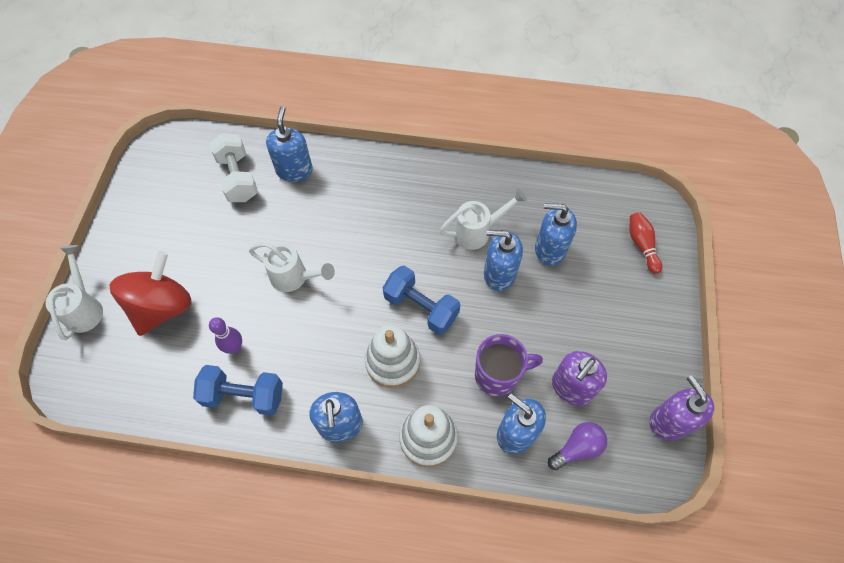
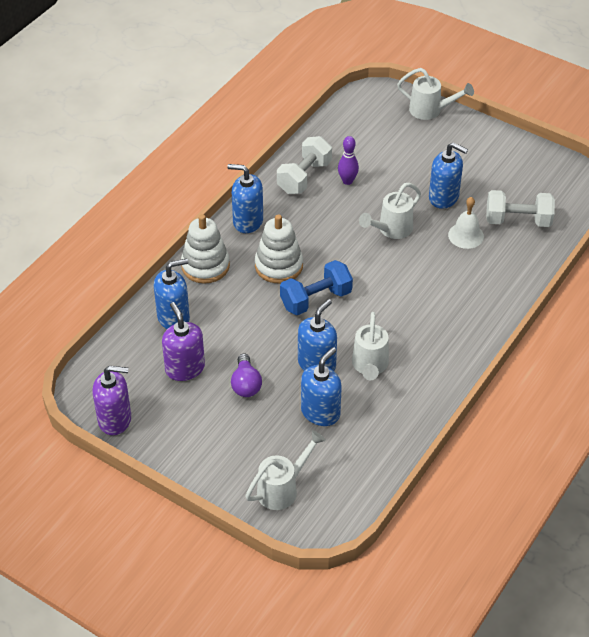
camera: 115 degrees right, 15 degrees down
red spinning top [110,251,192,336] -> none
blue dumbbell [193,365,283,416] -> white dumbbell [277,136,332,194]
blue soap dispenser [266,106,313,182] -> blue soap dispenser moved to [429,142,468,209]
purple mug [475,334,543,396] -> none
purple light bulb [548,422,607,470] -> purple light bulb moved to [231,353,262,397]
red bowling pin [630,212,662,274] -> white watering can [245,430,326,510]
none -> white bell [448,197,484,249]

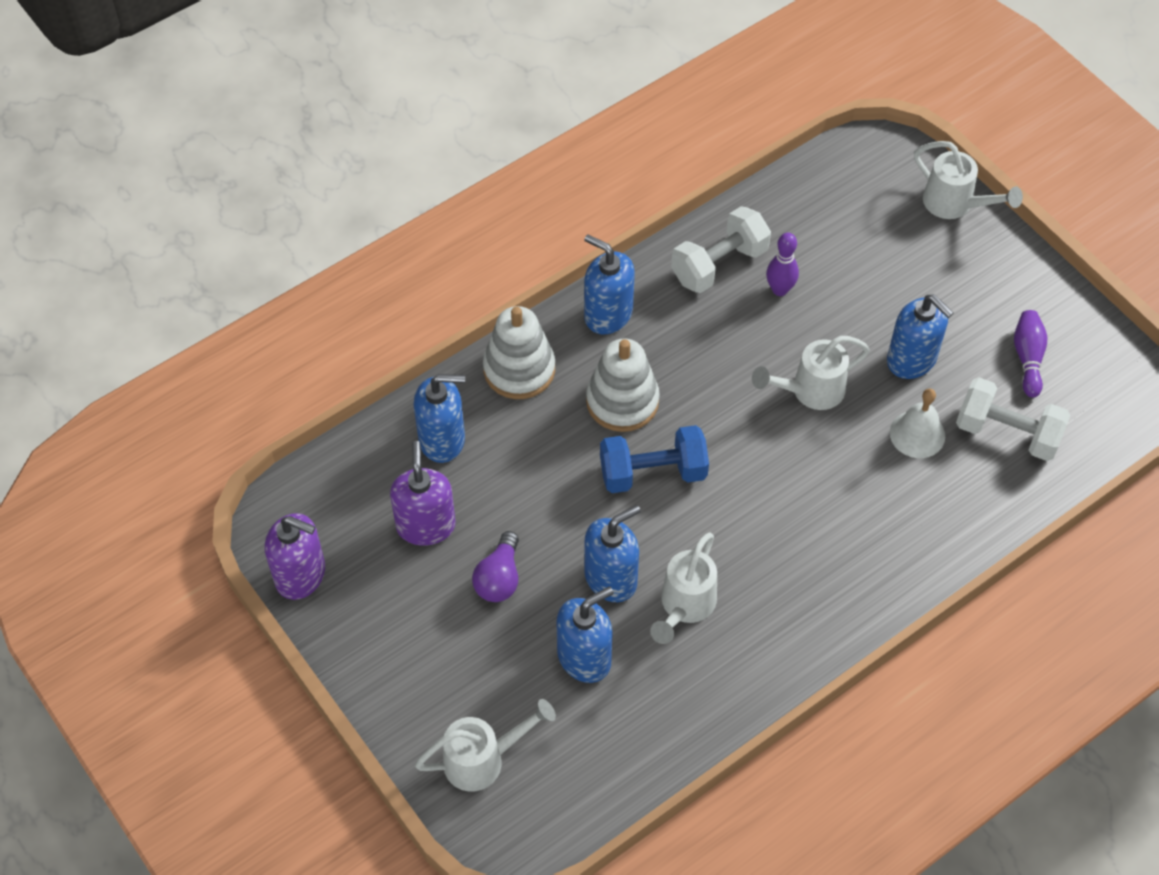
camera: 20 degrees right, 10 degrees up
none -> purple bowling pin [1014,310,1047,397]

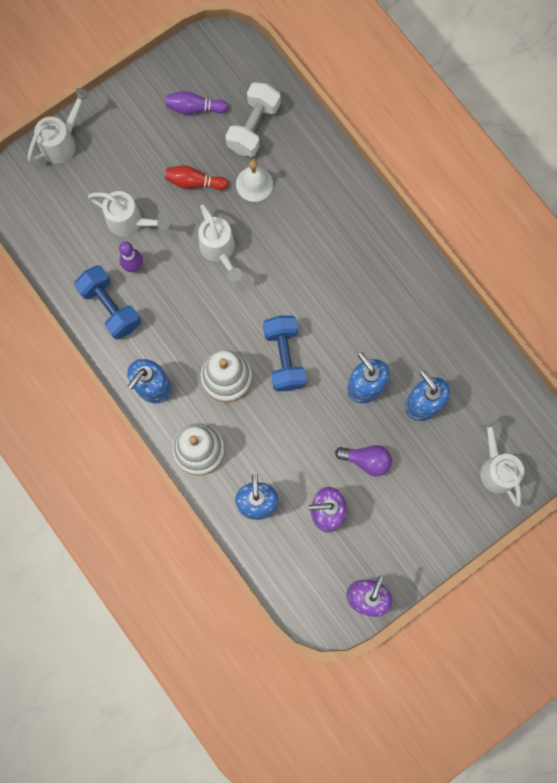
camera: 90 degrees left, 20 degrees up
white watering can [650,532,717,644] -> white watering can moved to [88,191,170,237]
white dumbbell [671,206,771,293] -> blue dumbbell [74,265,141,340]
blue soap dispenser [887,295,954,379] -> red bowling pin [165,165,229,190]

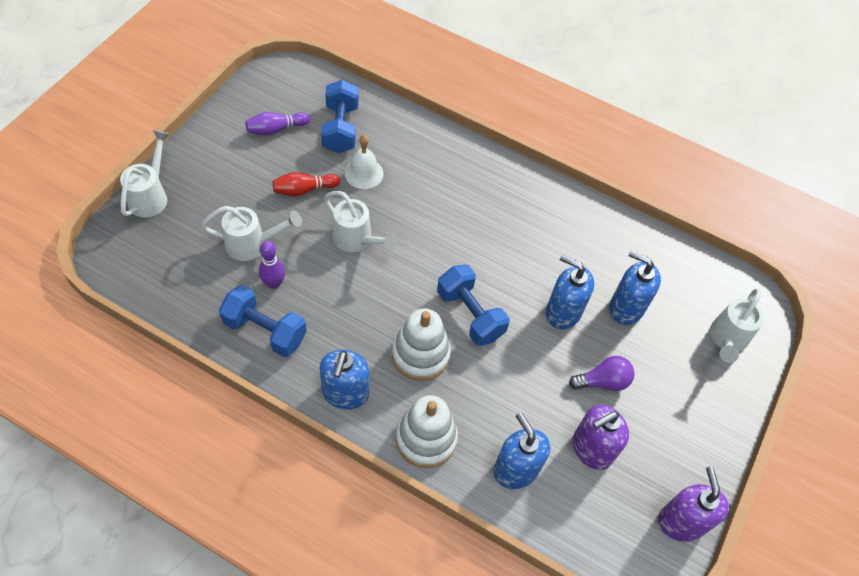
camera: 30 degrees left, 20 degrees down
white dumbbell [226,82,280,157] -> blue dumbbell [321,79,359,153]
white watering can [480,415,524,507] -> white watering can turned 105 degrees counterclockwise [710,288,764,363]

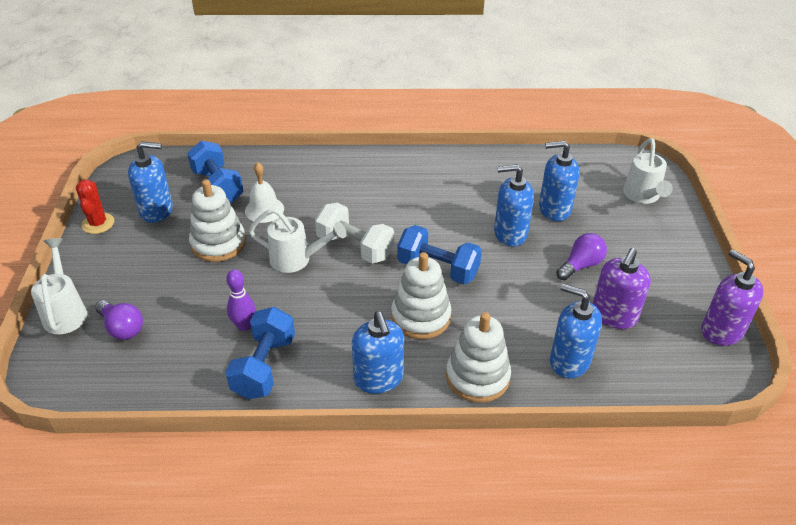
camera: 25 degrees left, 15 degrees down
white watering can [201,206,302,261] -> none
blue dumbbell [219,285,307,357] -> blue dumbbell turned 75 degrees counterclockwise [225,307,295,399]
purple bowling pin [245,112,310,136] -> blue soap dispenser [128,141,173,223]
red bowling pin [273,172,340,196] -> white stacking toy [189,179,246,262]
none -> red cactus [76,179,114,234]
none -> purple light bulb [95,300,143,340]
none -> white dumbbell [315,203,394,264]

